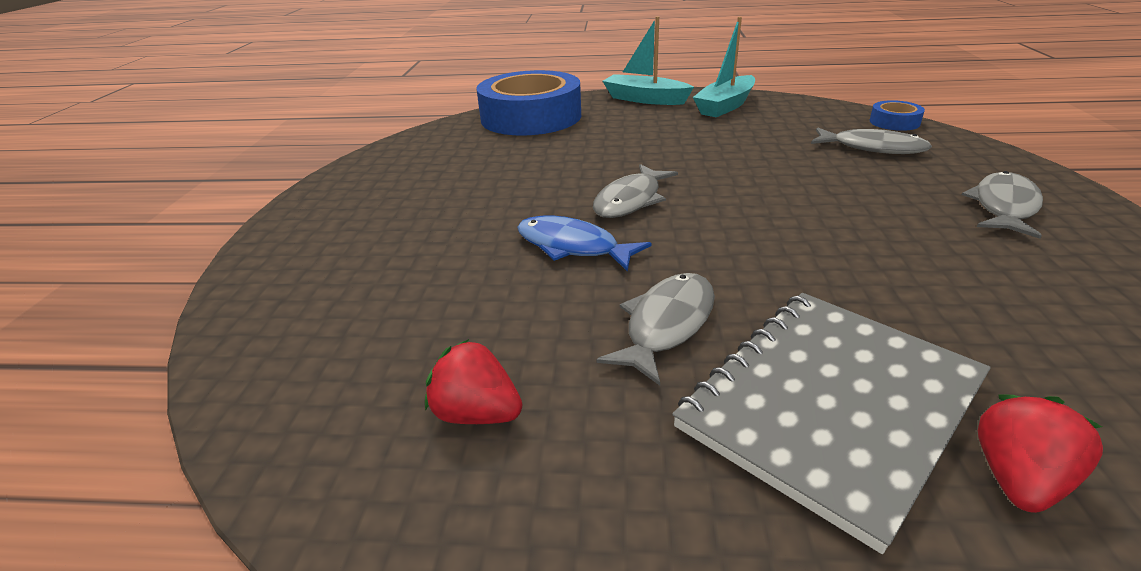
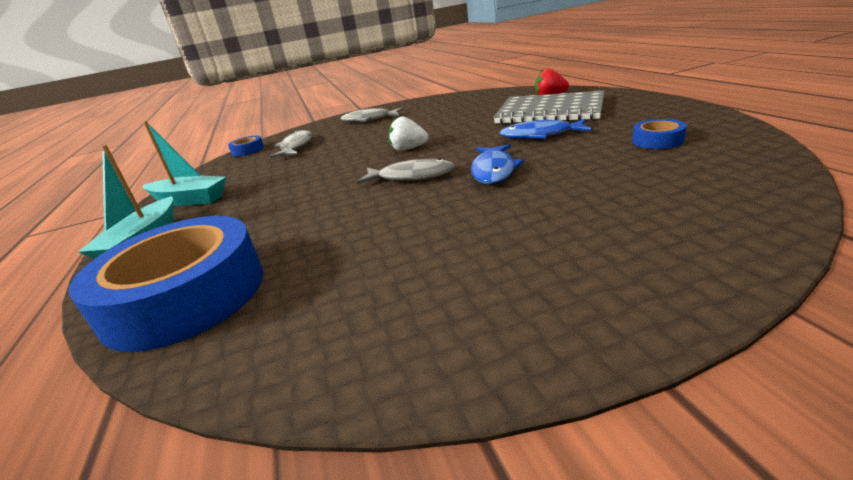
camera: 110 degrees left, 5 degrees down
red strawberry [425,339,523,424] -> blue tape [632,119,687,149]
grey fish [596,273,715,386] -> blue fish [500,119,592,139]
none -> white strawberry [389,116,428,151]

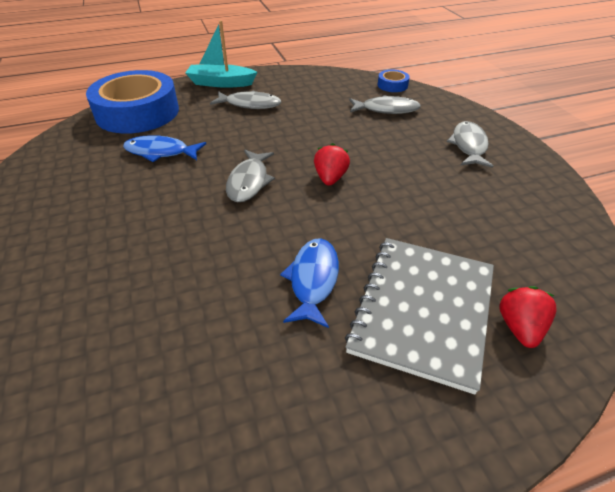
camera: 85 degrees right, 15 degrees up
turquoise boat [143,121,226,206] -> none
white strawberry [389,116,428,151] -> red strawberry [314,143,350,186]
blue fish [471,144,524,184] -> blue fish moved to [123,135,206,162]
blue tape [632,119,687,149] -> none
none -> grey fish [210,91,281,109]

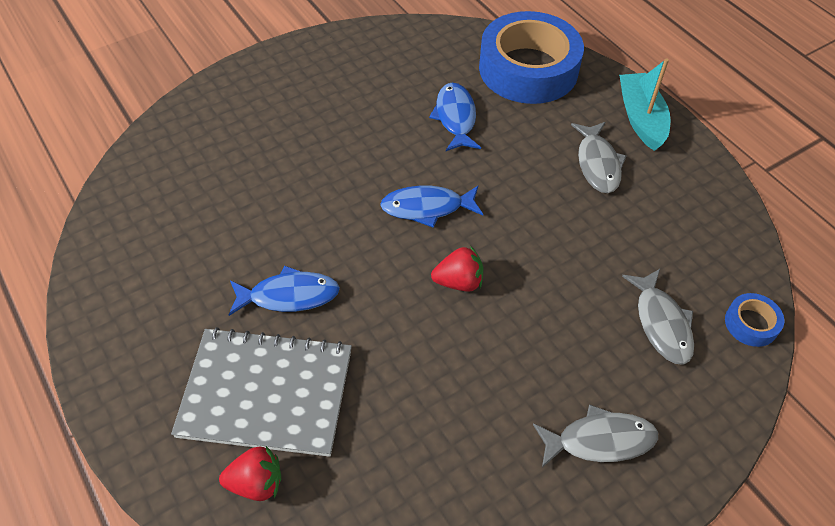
camera: 75 degrees right, 10 degrees up
grey fish [226,150,275,202] -> blue fish [380,186,483,228]

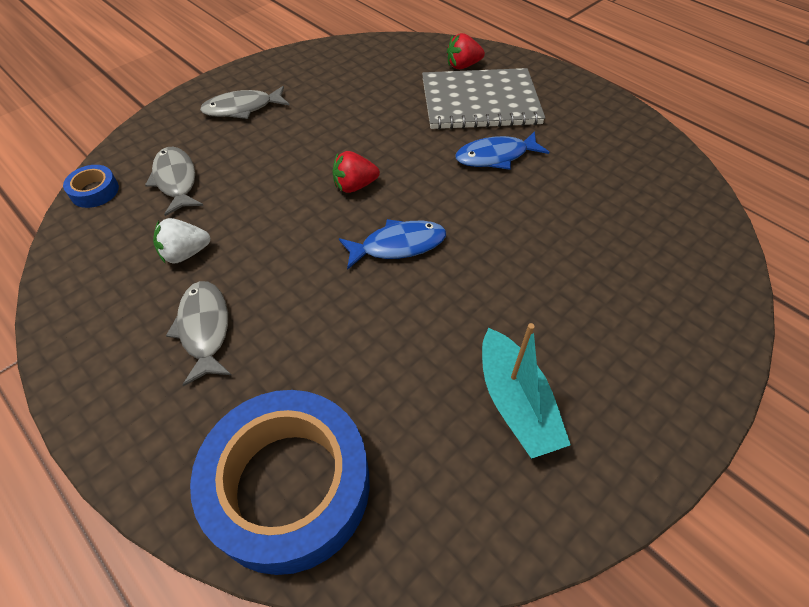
camera: 170 degrees right, 0 degrees up
blue fish [429,83,481,151] -> none
turquoise boat [619,59,671,151] -> turquoise boat moved to [482,323,571,459]
none -> white strawberry [153,218,210,264]

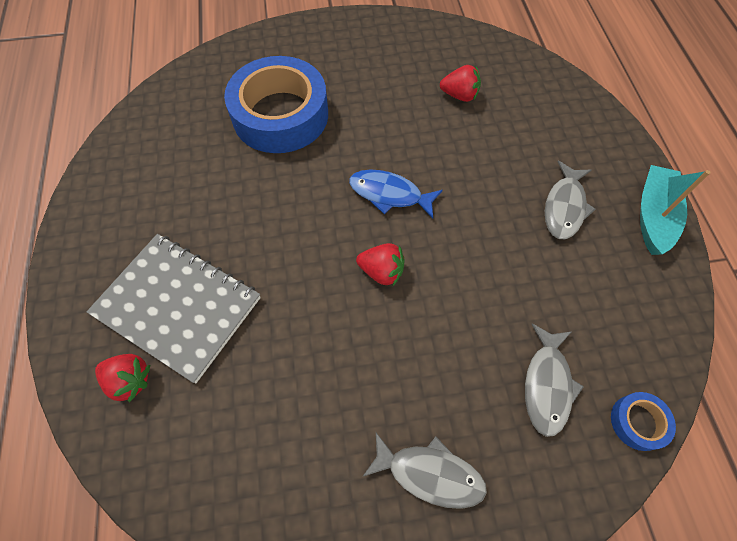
camera: 145 degrees left, 10 degrees up
white strawberry [153,218,210,264] -> none
blue tape [190,390,370,575] -> blue tape moved to [224,56,328,153]
blue fish [455,131,549,170] -> none
turquoise boat [482,323,571,459] -> turquoise boat moved to [640,165,711,255]
none -> red strawberry [440,65,481,102]

